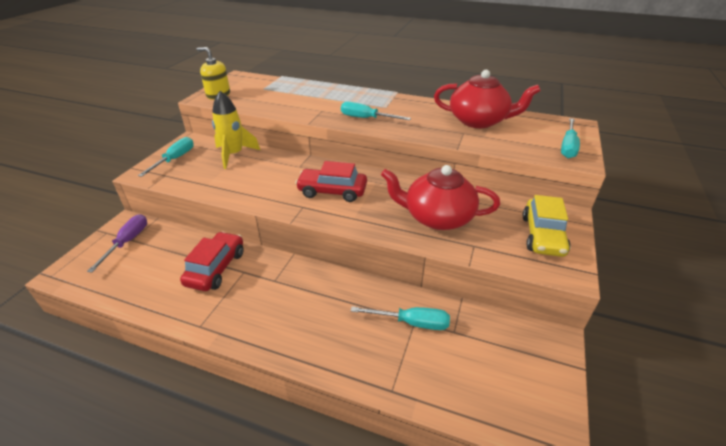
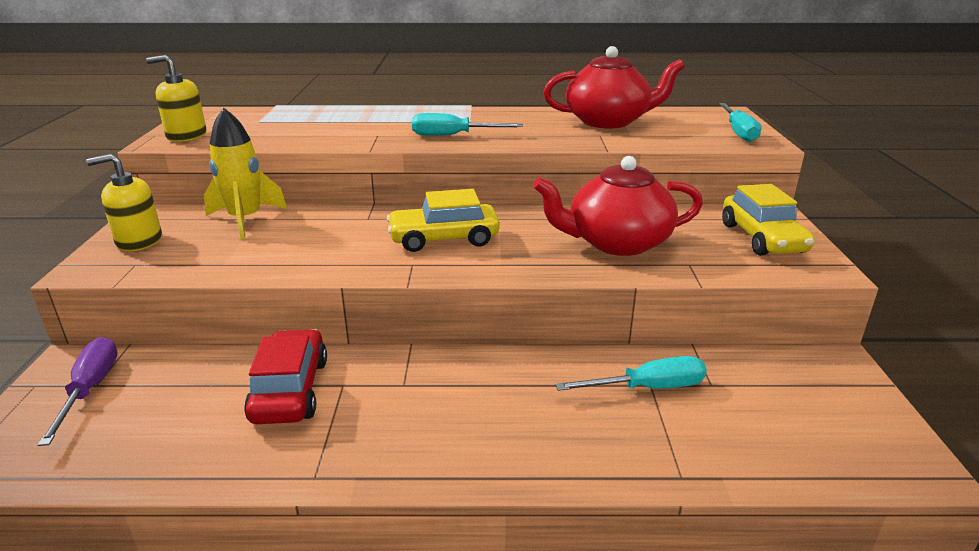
camera: 20 degrees left, 10 degrees down
turquoise screwdriver [138,137,194,177] -> yellow soap dispenser [86,154,162,251]
red car [295,161,367,202] -> yellow car [387,189,500,252]

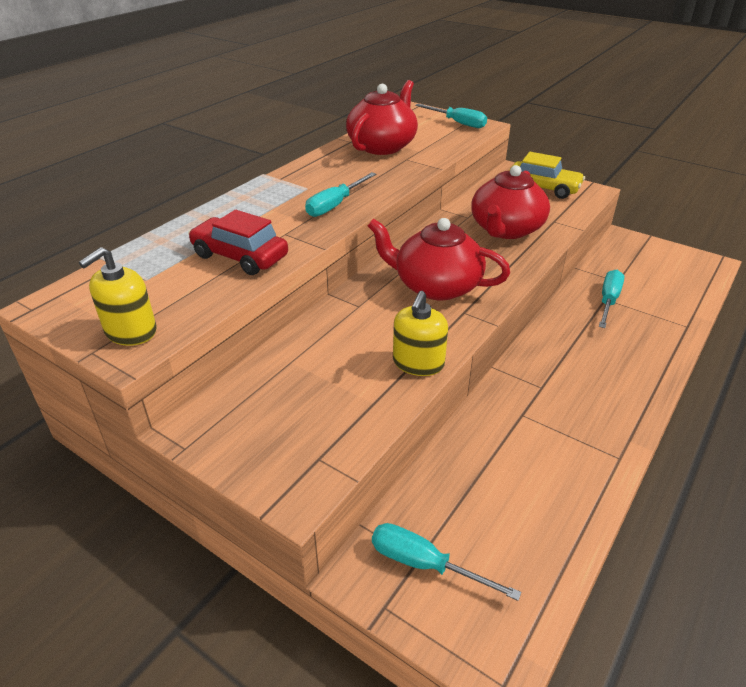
camera: 55 degrees left, 10 degrees up
purple screwdriver [38,337,118,446] -> turquoise screwdriver [372,523,521,601]
yellow soap dispenser [86,154,162,251] -> yellow soap dispenser moved to [393,291,448,376]
yellow rocket [204,108,287,240] -> none
red car [244,329,327,424] -> red car moved to [188,210,288,275]
yellow car [387,189,500,252] -> red teapot [368,218,510,300]

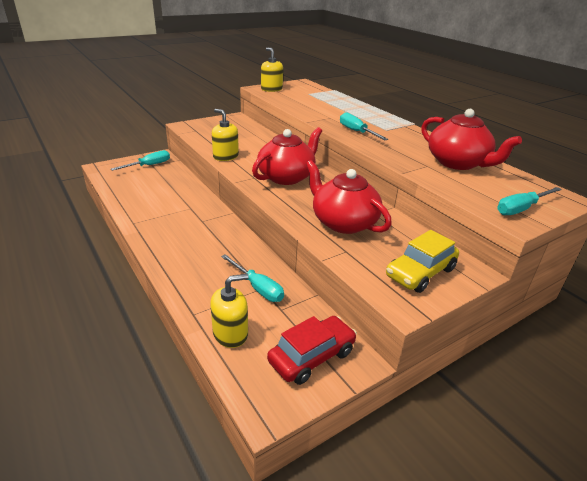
camera: 110 degrees right, 5 degrees down
red car [188,210,288,275] -> red car moved to [267,316,357,385]
none -> yellow soap dispenser [210,274,249,348]

